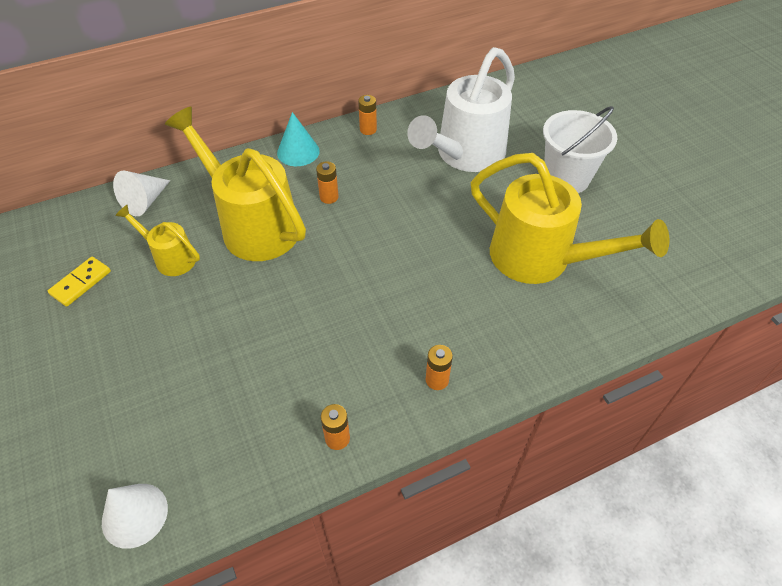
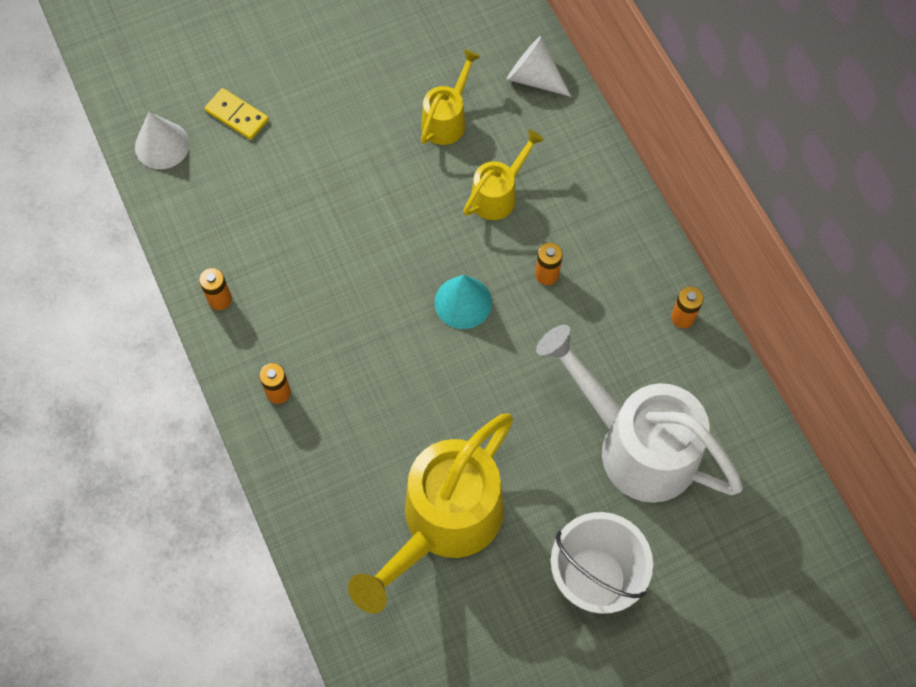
camera: 90 degrees right, 15 degrees up
yellow domino [48,257,111,307] -> yellow domino moved to [205,88,269,140]
yellow watering can [165,107,306,261] -> yellow watering can [463,130,544,220], size x0.50
turquoise cone [277,112,320,166] -> turquoise cone moved to [435,275,492,329]

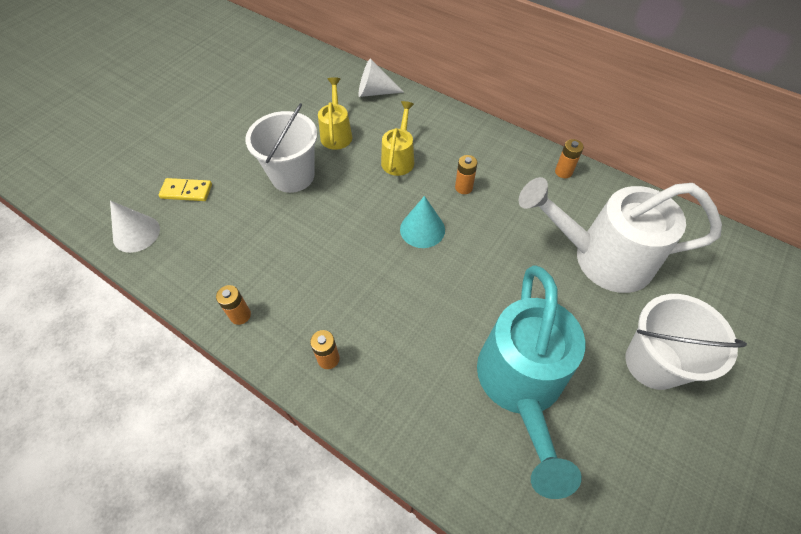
camera: 30 degrees left, 10 degrees down
yellow watering can [348,413,513,613] -> turquoise watering can [477,265,585,499]
none -> white bucket [245,103,317,193]

